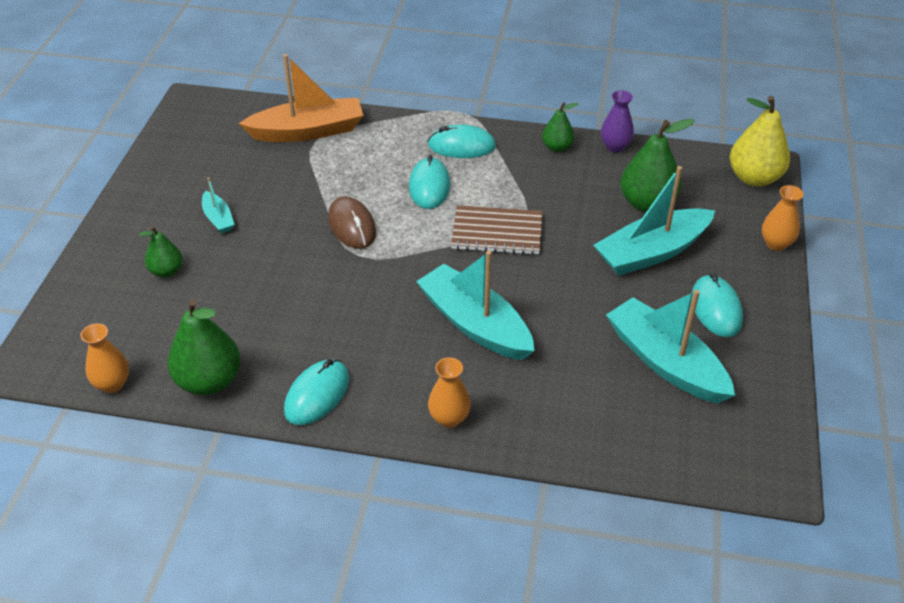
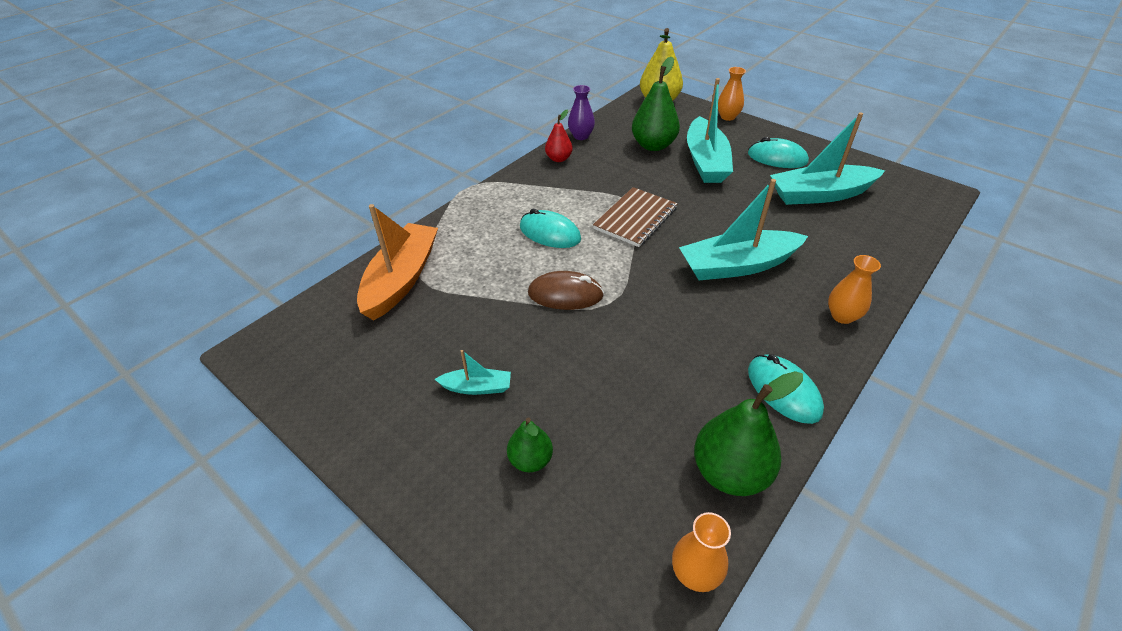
camera: 60 degrees left, 0 degrees up
turquoise mouse [428,124,496,158] -> none
green pear [542,102,578,152] -> red pear [545,110,573,162]

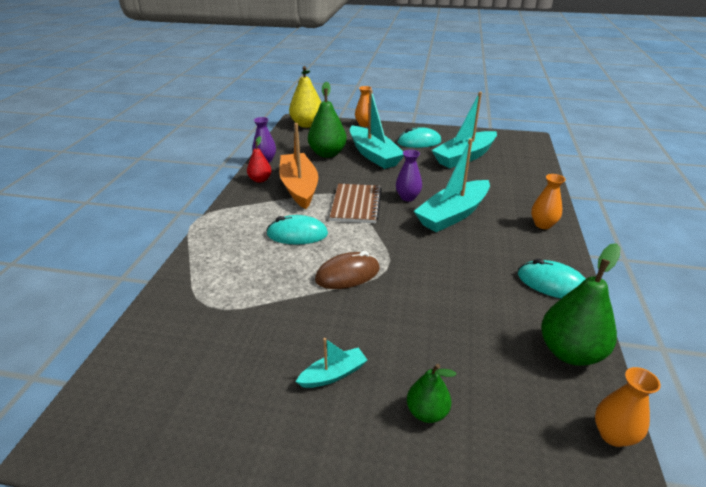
camera: 30 degrees left, 10 degrees down
orange boat [357,204,438,320] -> orange boat moved to [279,123,318,209]
none -> purple vase [396,150,422,201]

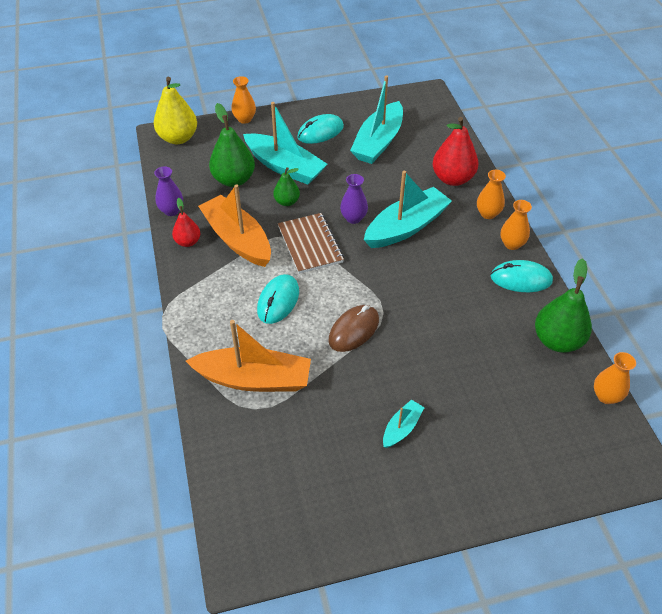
camera: 25 degrees left, 15 degrees up
turquoise mouse [266,215,328,244] -> turquoise mouse turned 45 degrees counterclockwise [257,274,299,324]
green pear [407,364,456,423] -> green pear moved to [273,167,300,206]
turquoise boat [414,138,490,232] -> turquoise boat turned 150 degrees counterclockwise [364,171,452,248]
none -> orange boat [186,320,311,392]
none -> red pear [433,117,478,186]
none -> orange vase [501,200,532,250]

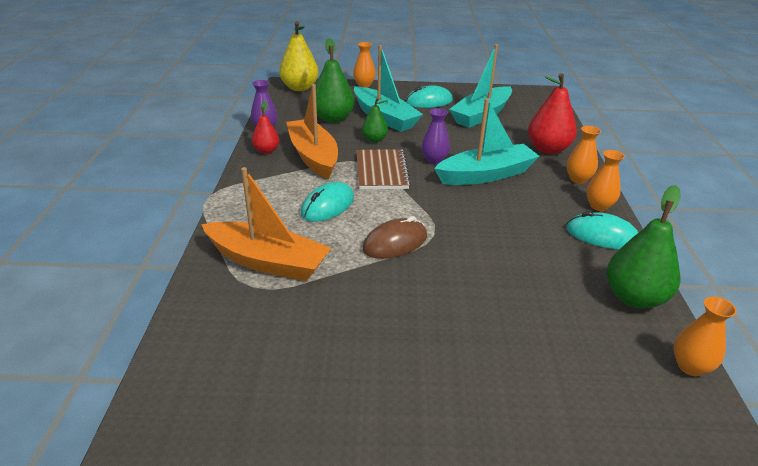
camera: 15 degrees right, 15 degrees down
turquoise boat [383,400,425,448] -> none

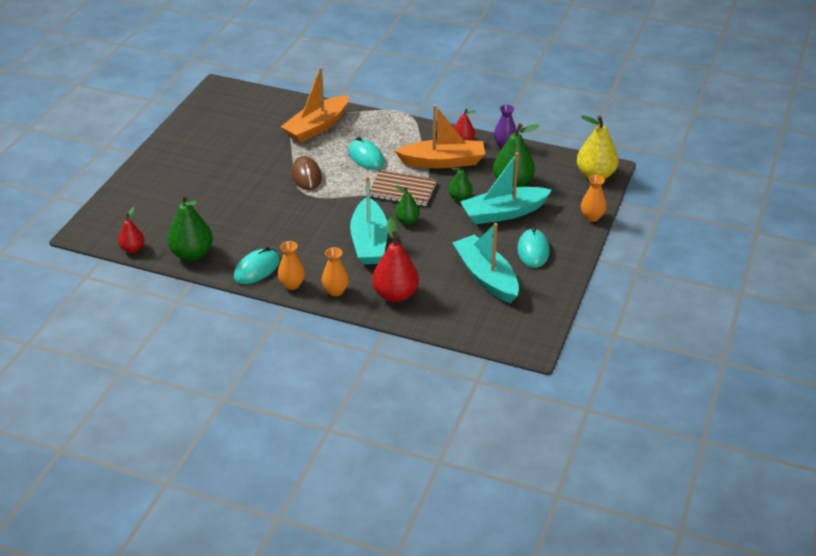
camera: 110 degrees right, 5 degrees up
purple vase [421,108,450,164] -> green pear [395,185,420,225]
orange vase [673,296,737,376] -> red pear [118,207,144,253]

